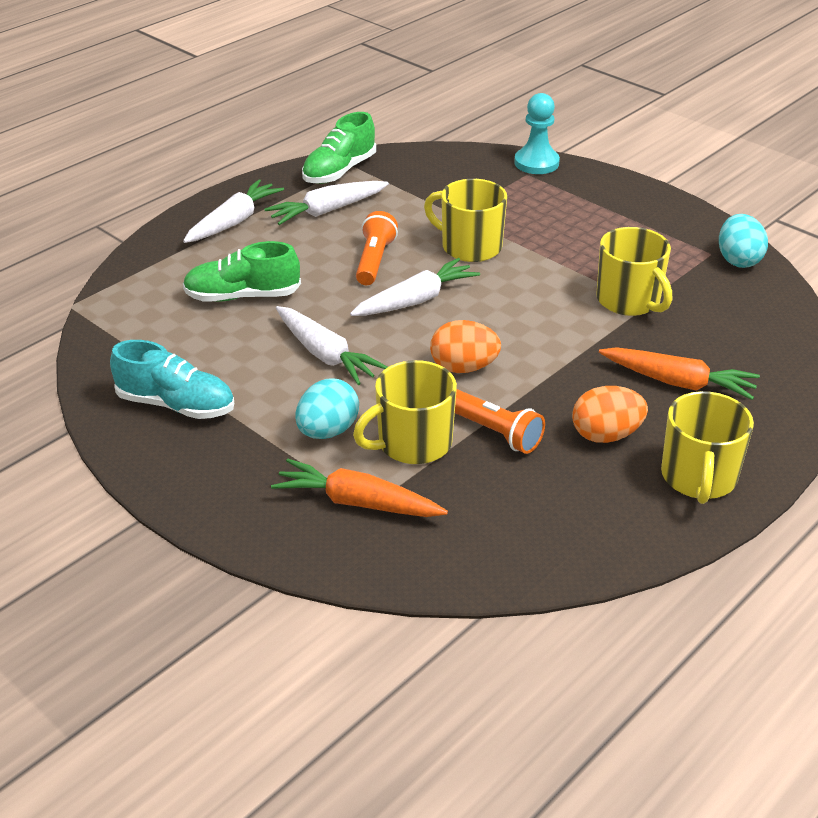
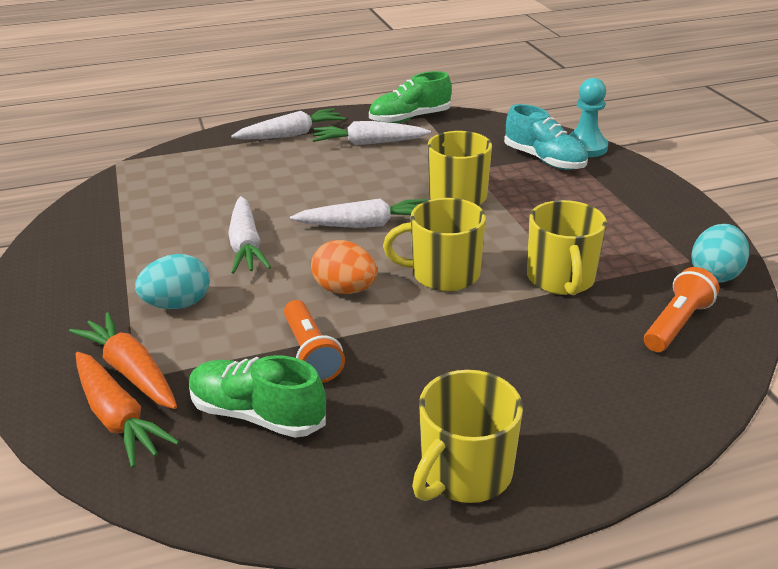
camera: 30 degrees right, 5 degrees down
turquoise shoe [110,340,234,419] -> turquoise shoe moved to [504,104,588,170]
green shoe [183,241,301,302] -> green shoe moved to [189,355,326,438]
yellow mug [353,360,457,464] -> yellow mug moved to [383,198,486,291]
orange flashlight [356,211,398,285] -> orange flashlight moved to [644,267,720,352]
orange egg [572,386,648,443] -> none
orange carrot [599,347,760,400] -> orange carrot moved to [76,352,179,468]

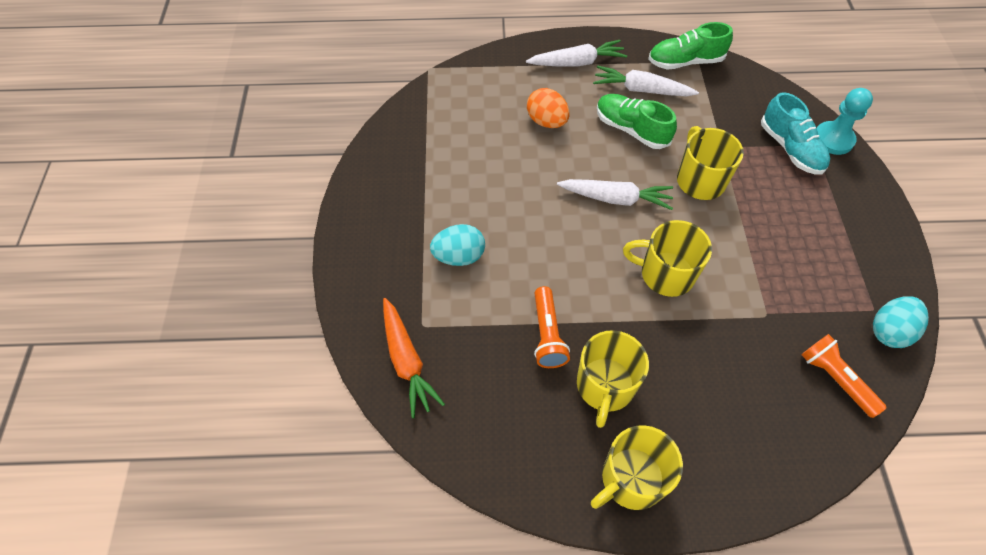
camera: 15 degrees right, 25 degrees up
orange carrot [69,312,177,409] -> none
green shoe [189,355,326,438] -> green shoe moved to [597,94,677,149]
white carrot [228,196,271,274] -> none
orange egg [311,240,377,294] -> orange egg moved to [527,88,570,128]
yellow mug [527,200,607,295] -> yellow mug moved to [577,330,649,428]
orange flashlight [644,267,720,352] -> orange flashlight turned 90 degrees counterclockwise [801,334,887,418]

